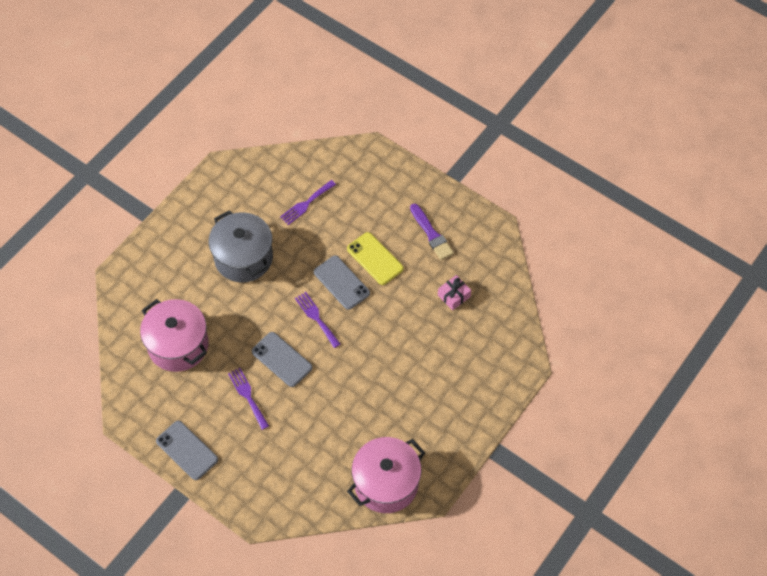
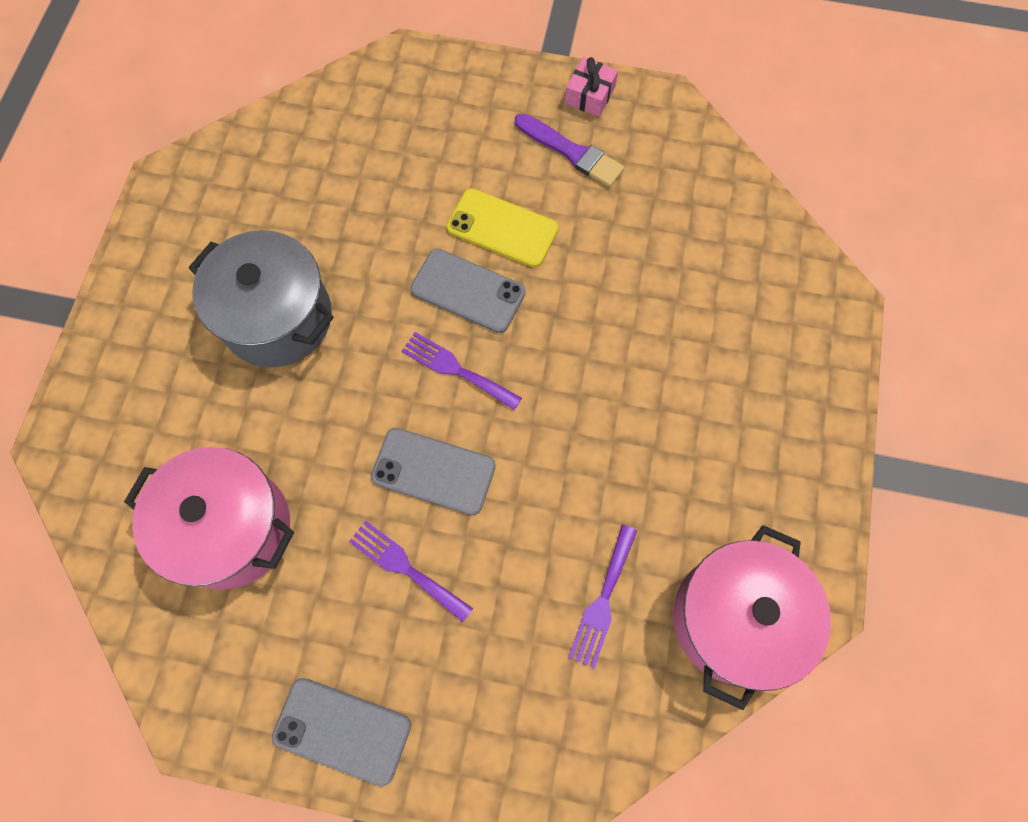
camera: 25 degrees left, 10 degrees up
purple fork [280,180,336,225] -> purple fork moved to [568,525,637,668]
pink gift [438,275,471,310] -> pink gift moved to [565,57,618,117]

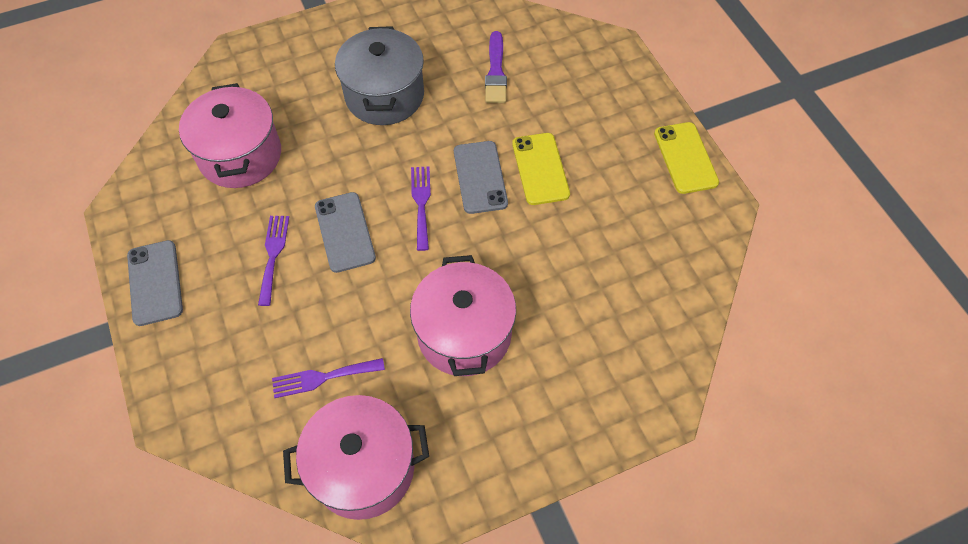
camera: 55 degrees right, 10 degrees down
purple brush [515,113,624,187] -> purple brush moved to [485,31,507,103]
pink gift [565,57,618,117] -> yellow phone [654,122,719,194]
none -> pink pot [410,255,516,376]

